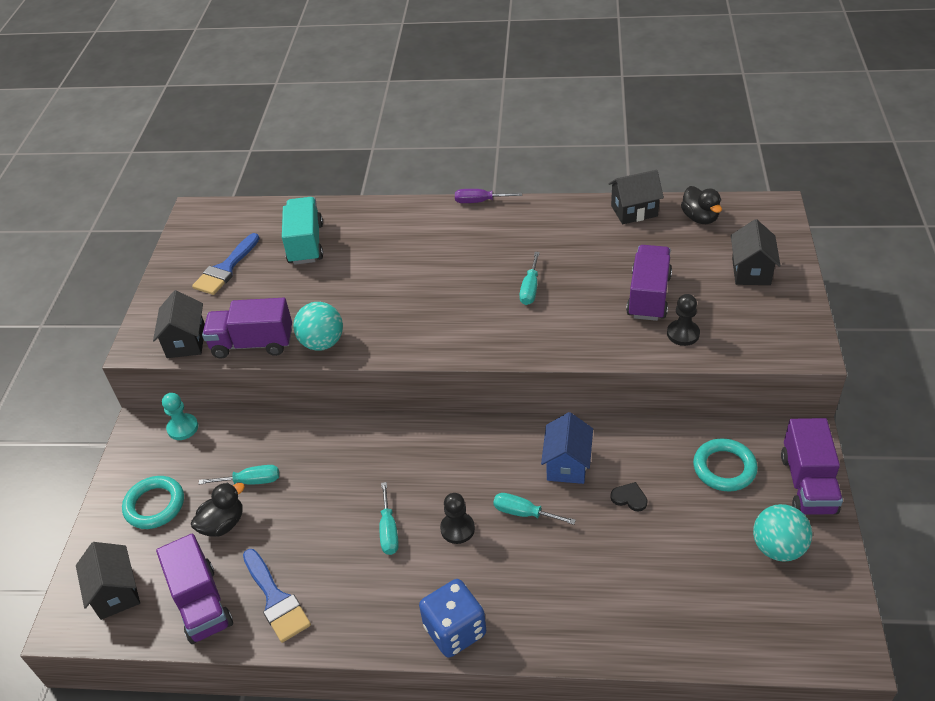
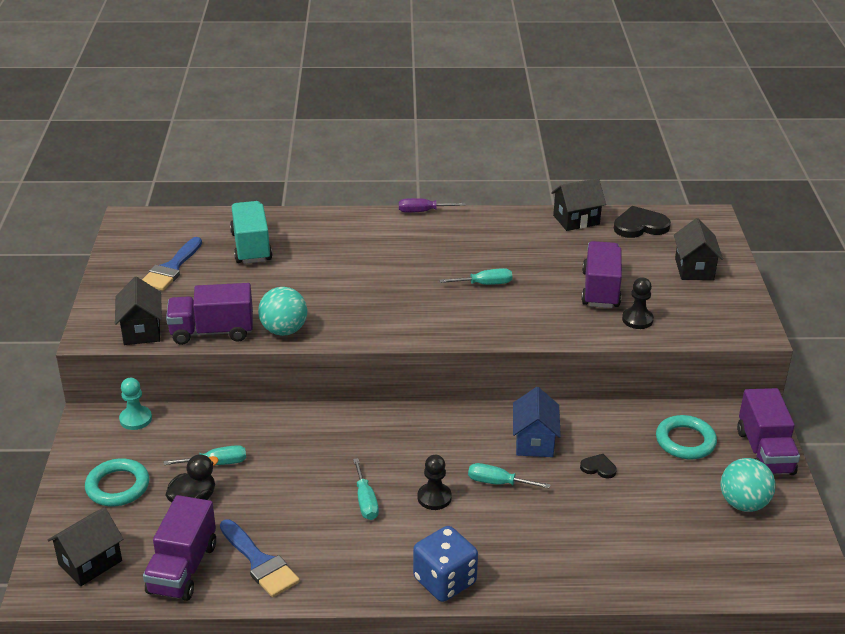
camera: 10 degrees left, 10 degrees down
black house [76,542,140,620] -> black house turned 75 degrees clockwise [47,507,124,586]
purple truck [156,533,233,644] -> purple truck turned 45 degrees clockwise [143,495,216,601]
turquoise screwdriver [519,252,540,305] -> turquoise screwdriver turned 105 degrees counterclockwise [440,268,512,285]
black duck [681,186,722,224] -> black heart [614,206,671,238]

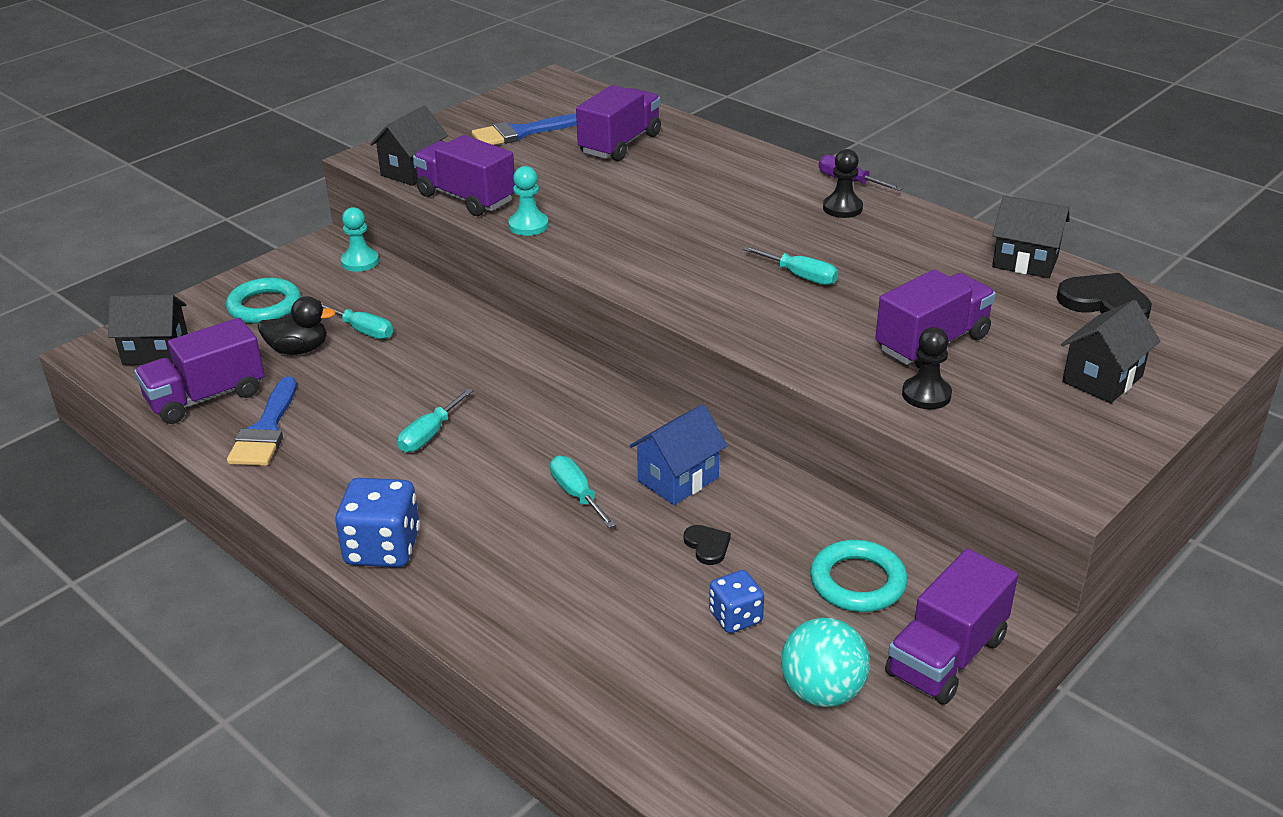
camera: 45 degrees right, 0 degrees up
turquoise truck [230,201,272,264] -> purple truck [576,85,661,161]
turquoise ball [258,287,307,336] -> turquoise pawn [508,166,549,236]
black pawn [418,455,452,510] -> black pawn moved to [823,149,863,218]
none -> blue dice [709,570,764,633]

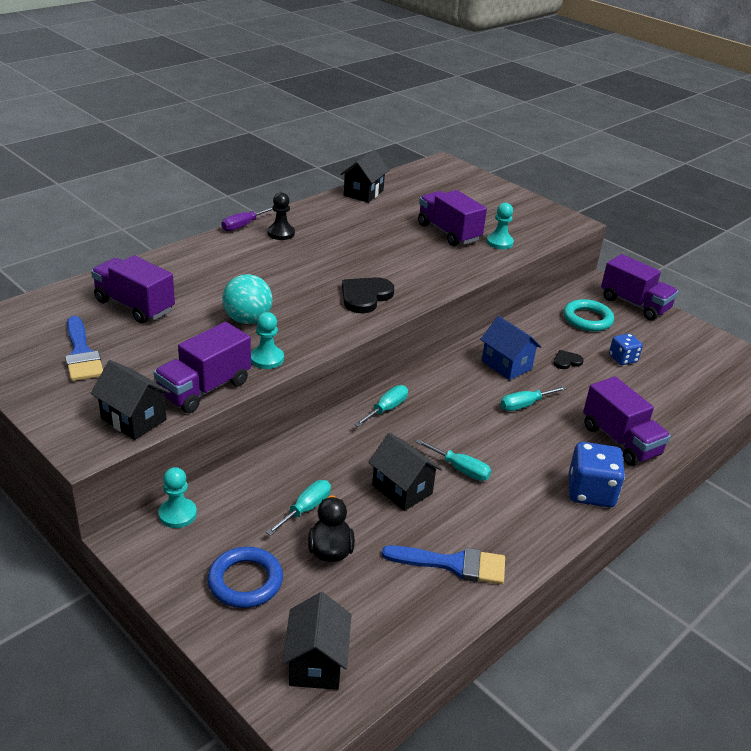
camera: 90 degrees left, 0 degrees up
purple truck [134,318,265,424] -> purple truck moved to [583,377,671,466]
turquoise ring [226,278,301,324] -> blue ring [207,547,283,608]
turquoise screwdriver [743,246,838,285] -> turquoise screwdriver moved to [354,385,408,427]
turquoise ball [781,618,870,707] -> turquoise ball moved to [223,274,272,324]
black pawn [902,327,952,409] -> turquoise pawn [486,203,514,249]
black heart [1056,273,1152,319] -> black heart moved to [342,277,394,314]
black house [1061,300,1161,403] -> black house moved to [368,433,442,511]

